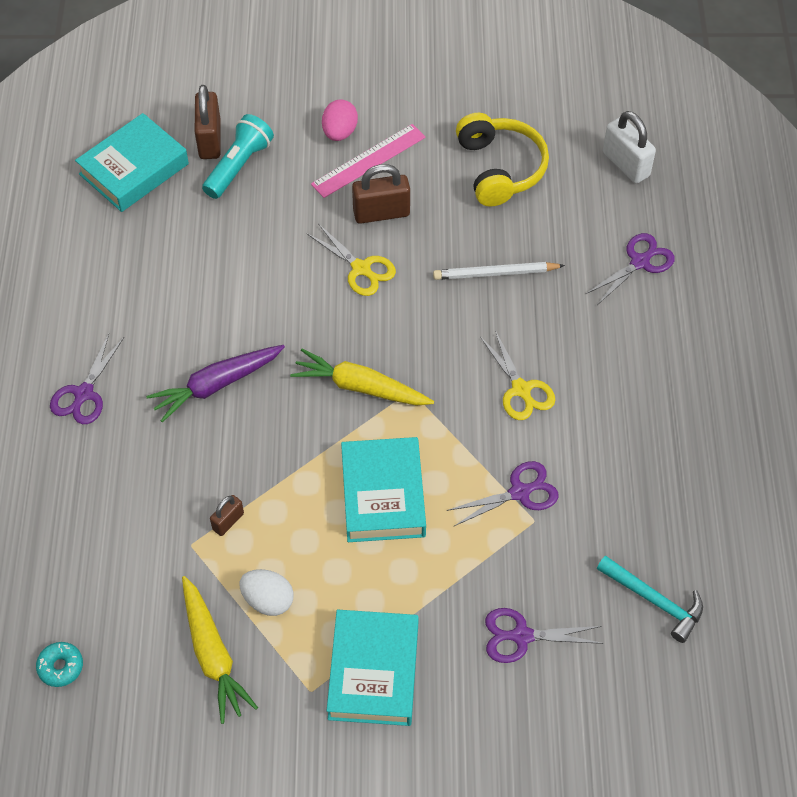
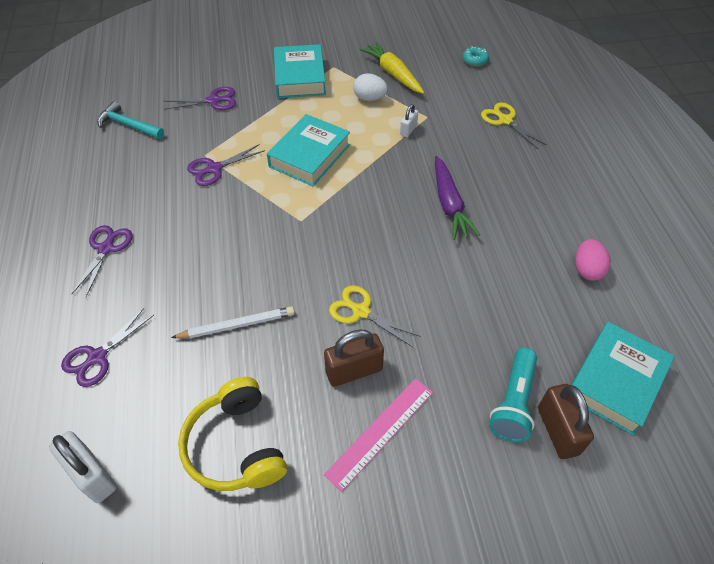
camera: 170 degrees right, 5 degrees down
purple scissors [50,334,124,424] -> purple scissors moved to [72,225,132,297]
purple carrot [146,345,285,422] -> purple carrot turned 120 degrees clockwise [435,156,480,240]
brown padlock [210,495,244,536] -> white padlock [400,104,418,137]
yellow carrot [290,349,434,406] -> none
pink egg [322,99,358,141] -> pink egg moved to [575,239,611,281]
turquoise book [341,437,426,542] -> turquoise book turned 45 degrees clockwise [267,114,350,187]
yellow scissors [480,330,555,420] -> yellow scissors moved to [481,102,547,149]

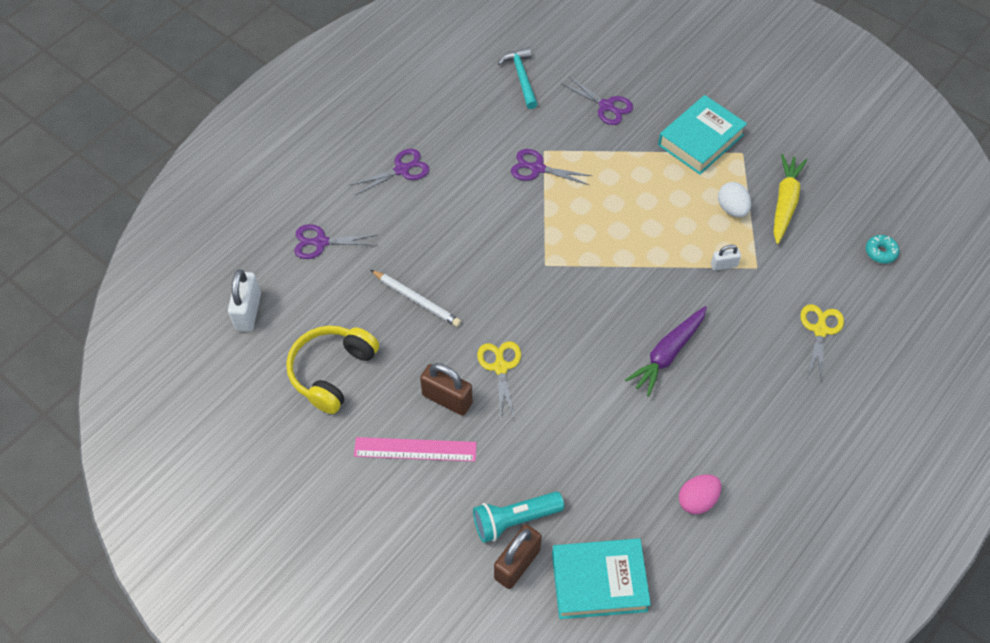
camera: 50 degrees right, 5 degrees up
turquoise book [267,114,350,187] -> none

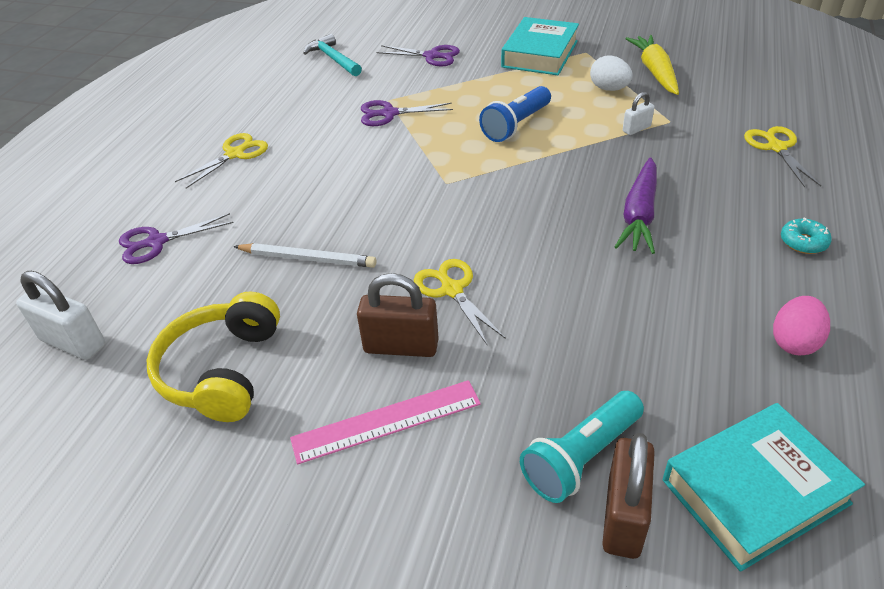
camera: 20 degrees left, 15 degrees down
white padlock [228,270,261,332] -> white padlock turned 45 degrees counterclockwise [16,271,105,360]
purple scissors [349,149,429,195] -> yellow scissors [175,133,268,189]
turquoise donut [866,235,899,264] -> turquoise donut moved to [781,218,832,254]
none -> blue flashlight [479,86,551,142]

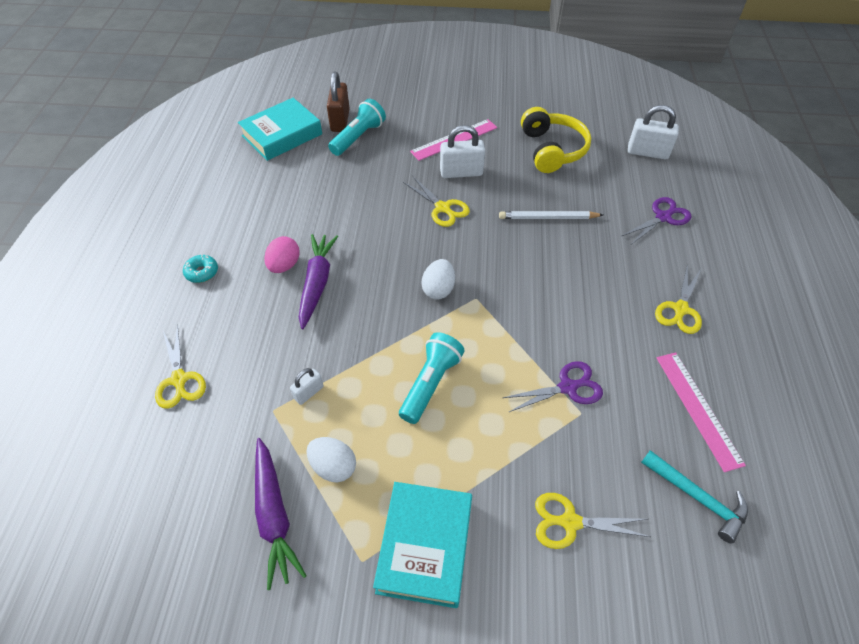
camera: 165 degrees right, 10 degrees up
brown padlock [357,273,439,357] -> white padlock [440,125,485,178]
purple scissors [377,45,460,66] -> yellow scissors [535,493,650,549]
blue flashlight [479,86,551,142] -> turquoise flashlight [399,332,465,424]
yellow carrot [625,35,679,95] -> purple carrot [255,438,307,590]
pink egg [773,296,830,355] -> pink egg moved to [264,236,300,273]
none -> white egg [422,259,455,300]
none -> pink ruler [657,352,746,472]

